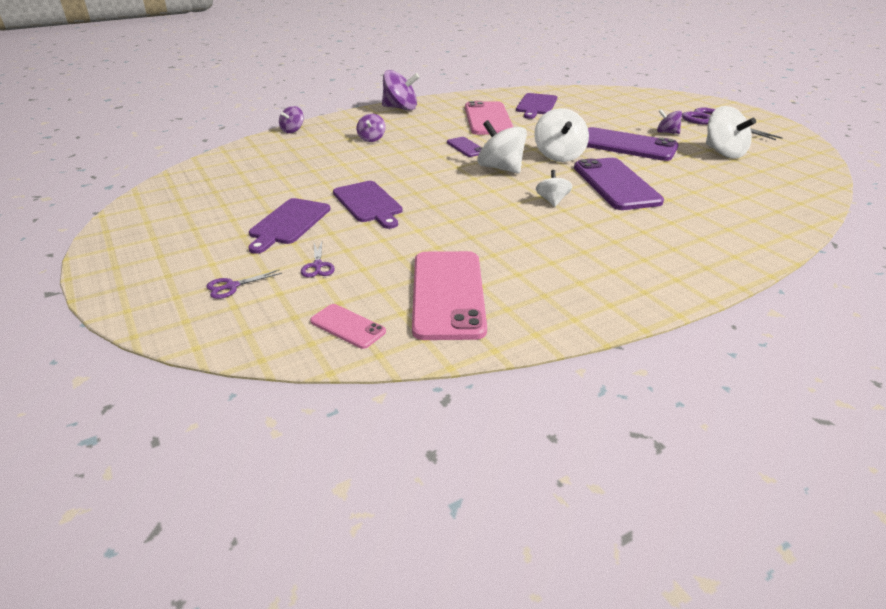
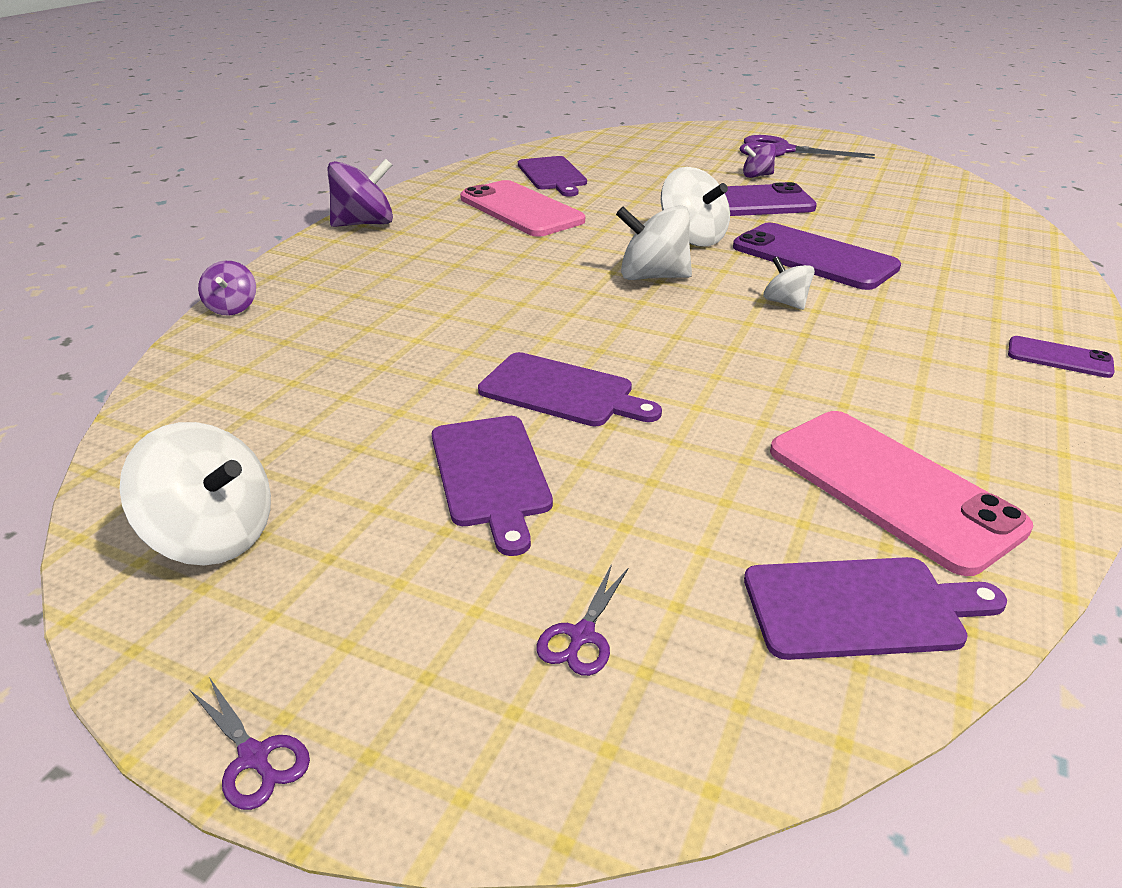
camera: 35 degrees left, 0 degrees up
purple scissors [301,242,335,278] -> purple scissors moved to [190,677,310,810]
pink phone [310,304,386,349] -> purple cutting board [744,557,1007,660]
purple spinning top [357,113,386,142] -> none
purple phone [447,137,482,157] -> purple phone moved to [1008,336,1115,378]
white spinning top [706,106,756,159] -> white spinning top moved to [119,422,271,565]

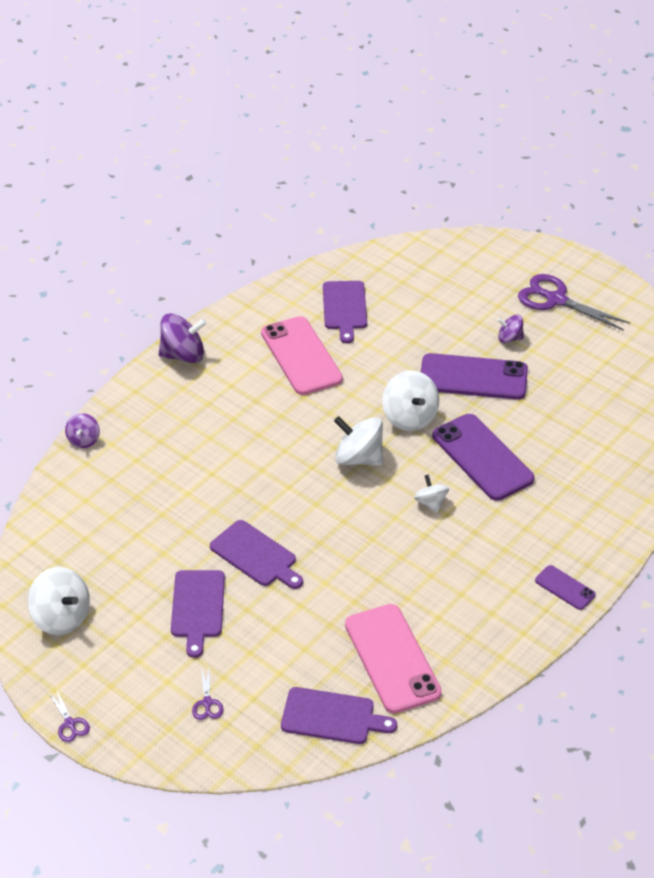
camera: 15 degrees right, 10 degrees up
purple scissors [536,564,629,676] -> purple scissors turned 45 degrees counterclockwise [192,667,223,720]

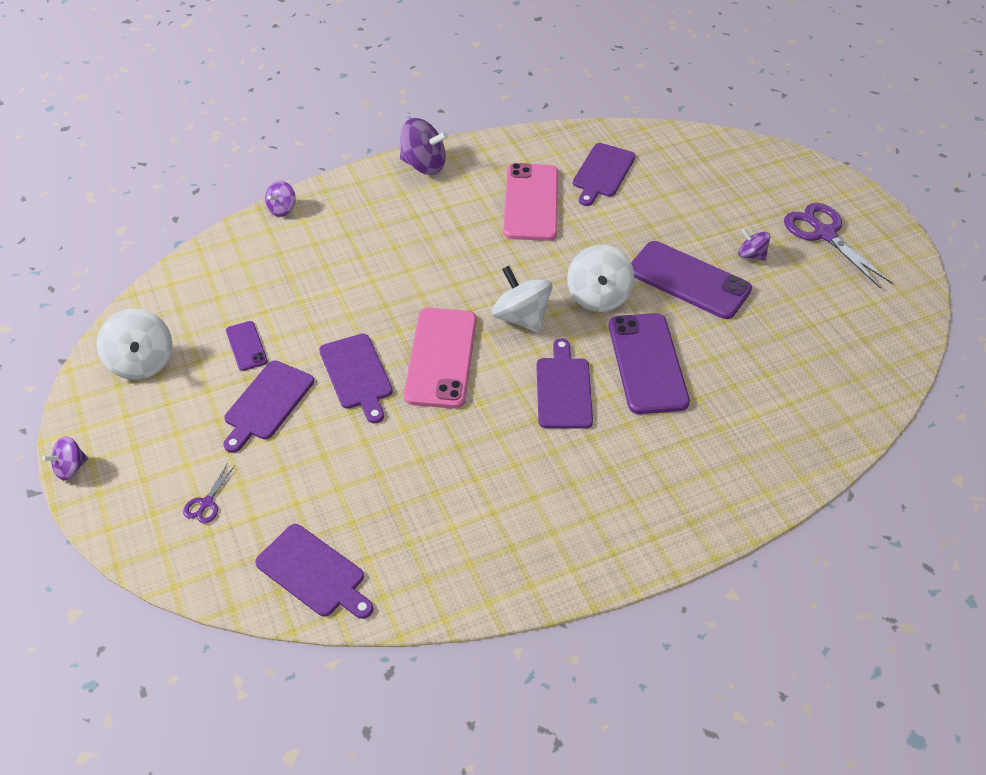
camera: 25 degrees right, 5 degrees up
purple scissors [49,689,90,742] -> purple spinning top [42,436,88,480]
pink phone [345,604,442,713] -> pink phone moved to [404,308,477,409]
white spinning top [414,474,449,513] -> purple cutting board [537,338,593,429]
purple phone [535,565,596,610] -> purple phone moved to [226,321,268,371]

